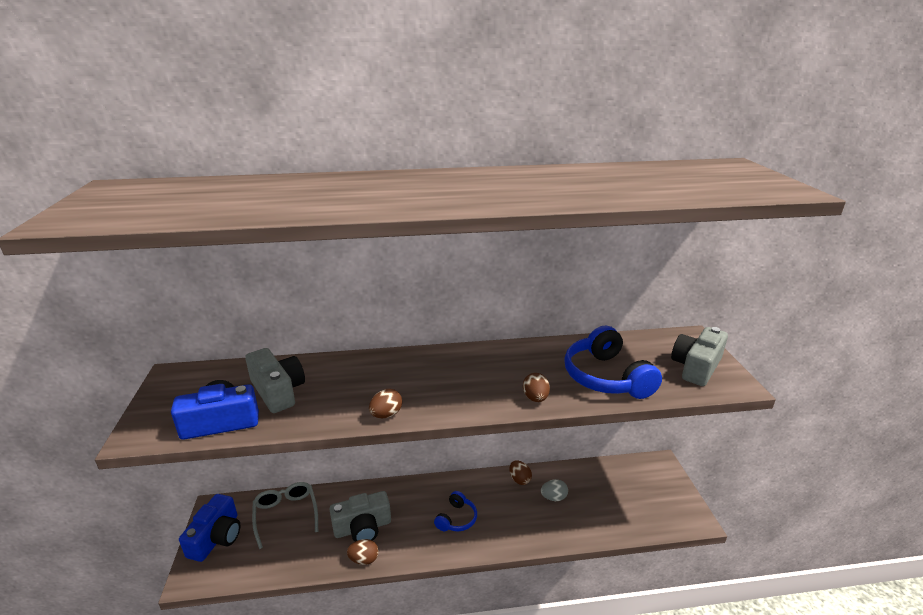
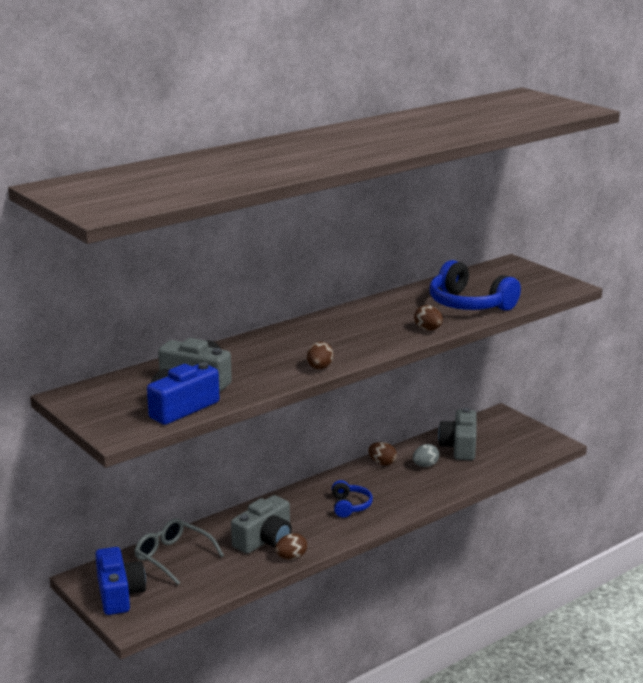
camera: 30 degrees left, 5 degrees down
grey camera [671,327,728,386] -> grey camera moved to [438,408,477,460]

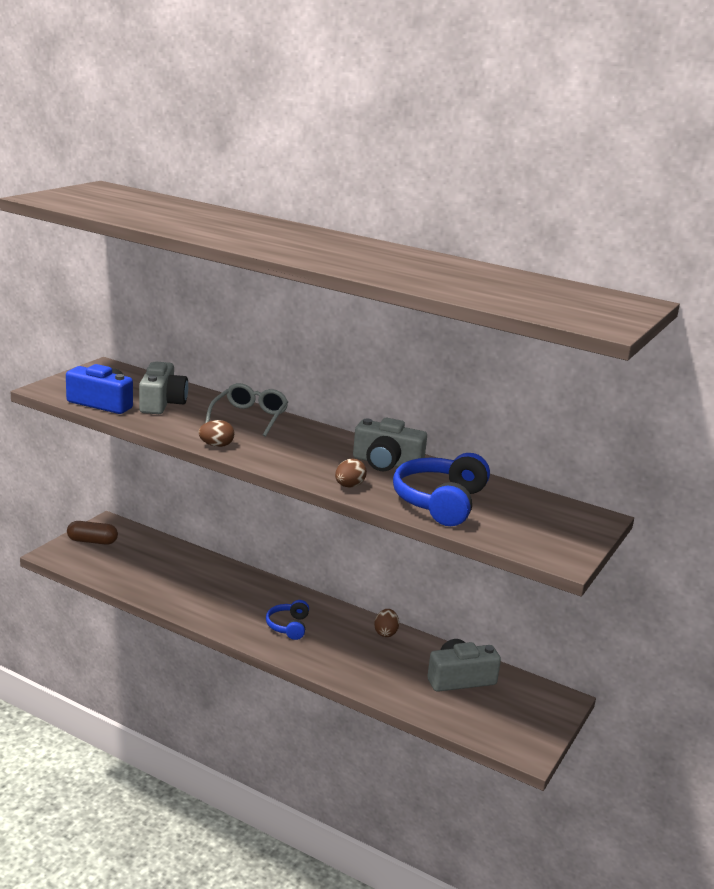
camera: 65 degrees right, 0 degrees up
blue camera [95,547,146,615] -> brown capsule [67,521,118,545]
grey glasses [135,518,224,585] -> grey glasses moved to [205,383,288,437]
grey camera [231,495,292,554] -> grey camera moved to [353,418,427,471]
brown egg [275,533,307,560] -> none
blue headphones [332,480,373,518] -> blue headphones turned 120 degrees clockwise [266,600,309,640]
grey egg [413,444,439,467] -> none

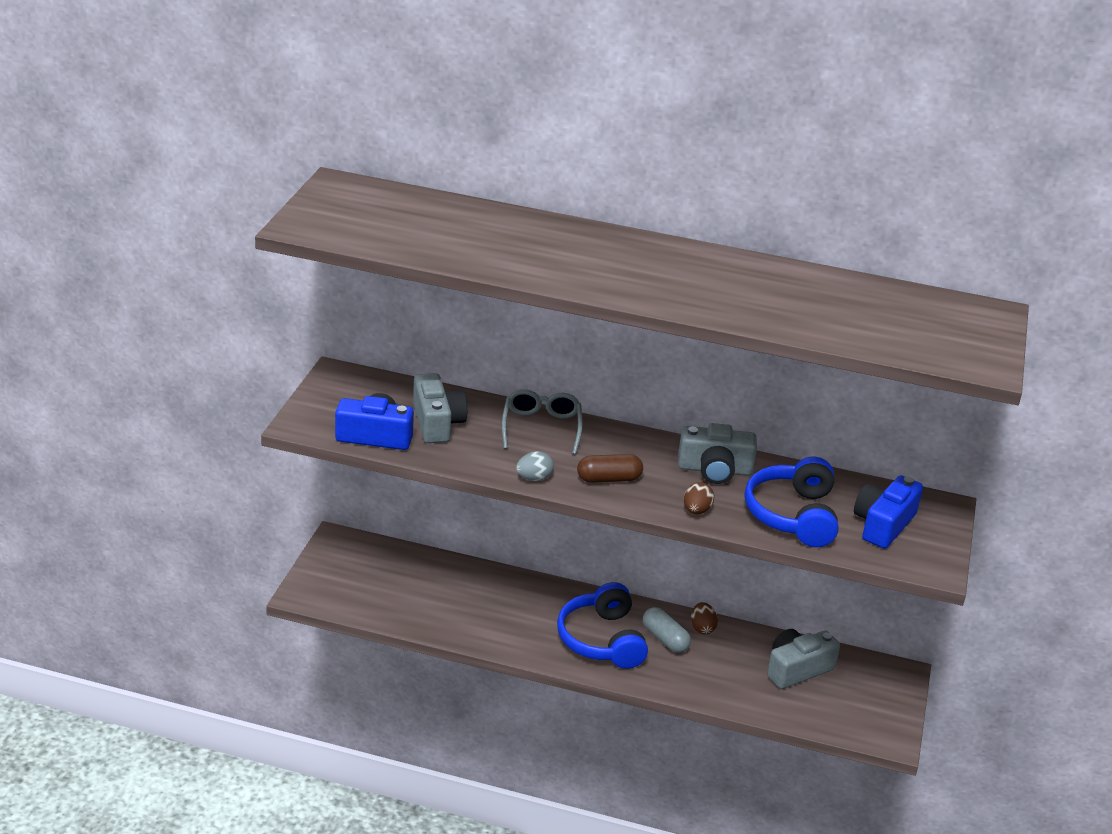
camera: 15 degrees left, 10 degrees up
brown capsule [67,521,118,545] -> brown capsule moved to [577,454,643,483]
brown egg [198,420,234,447] -> grey egg [516,451,554,481]
blue headphones [266,600,309,640] -> blue headphones [557,582,648,669], size x1.83
none -> grey capsule [643,607,691,653]
none -> blue camera [854,475,923,549]

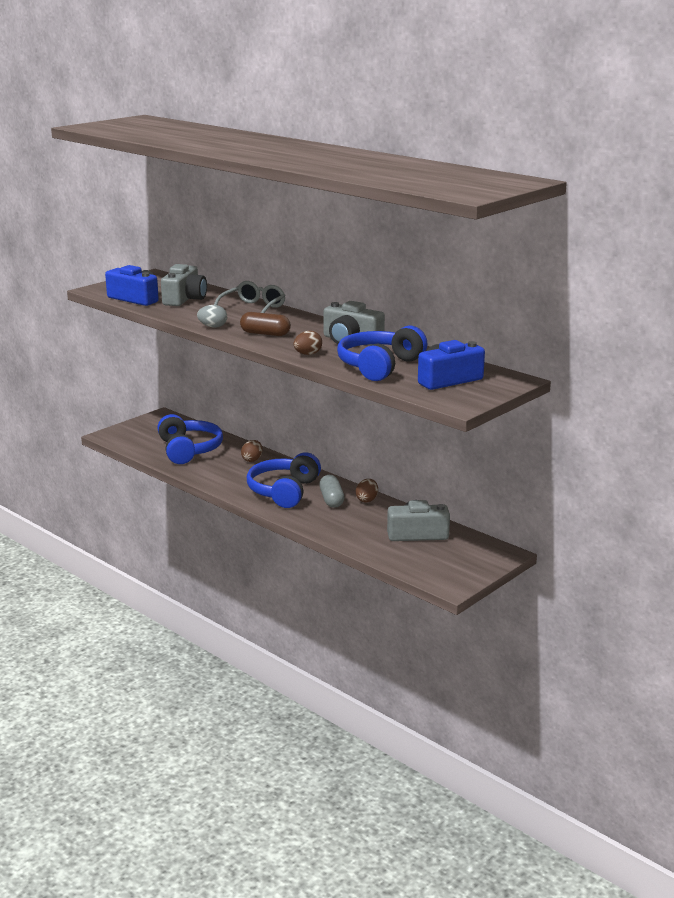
camera: 30 degrees right, 10 degrees down
none -> blue headphones [157,414,223,464]
none -> brown egg [241,440,263,462]

